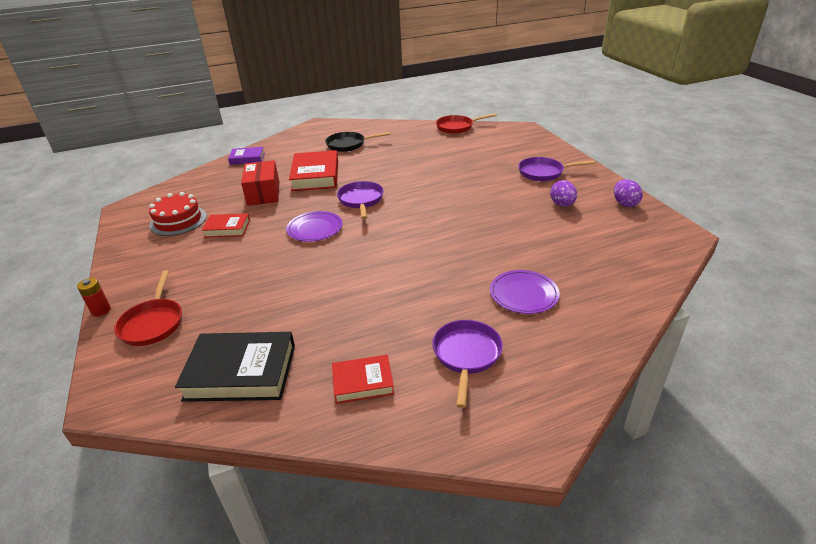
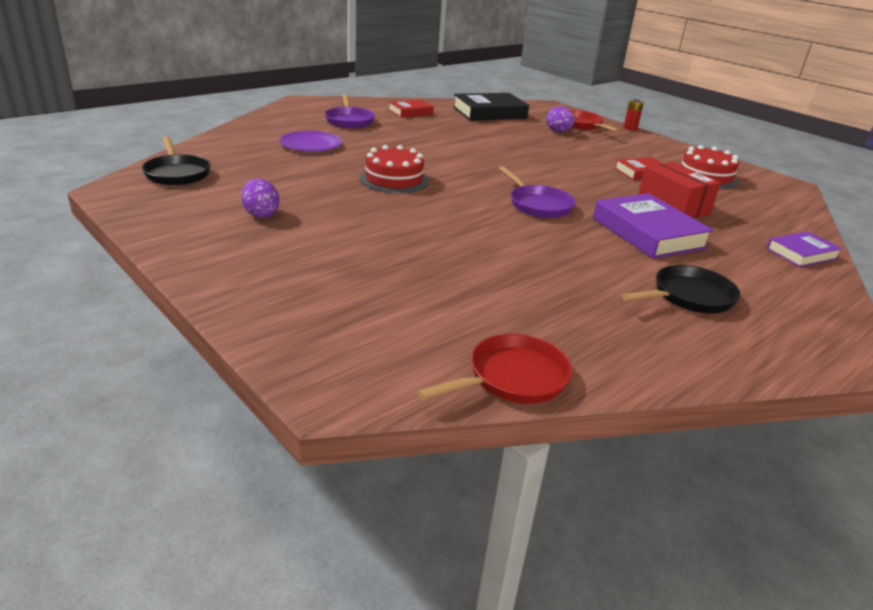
camera: 155 degrees right, 5 degrees down
purple plate [286,211,343,242] -> none
red book [289,150,338,191] -> purple book [593,193,714,259]
purple pan [518,157,595,181] -> none
purple egg [614,179,643,207] -> purple egg moved to [546,106,575,132]
none -> black pan [142,136,211,186]
none -> red cake [359,145,429,193]

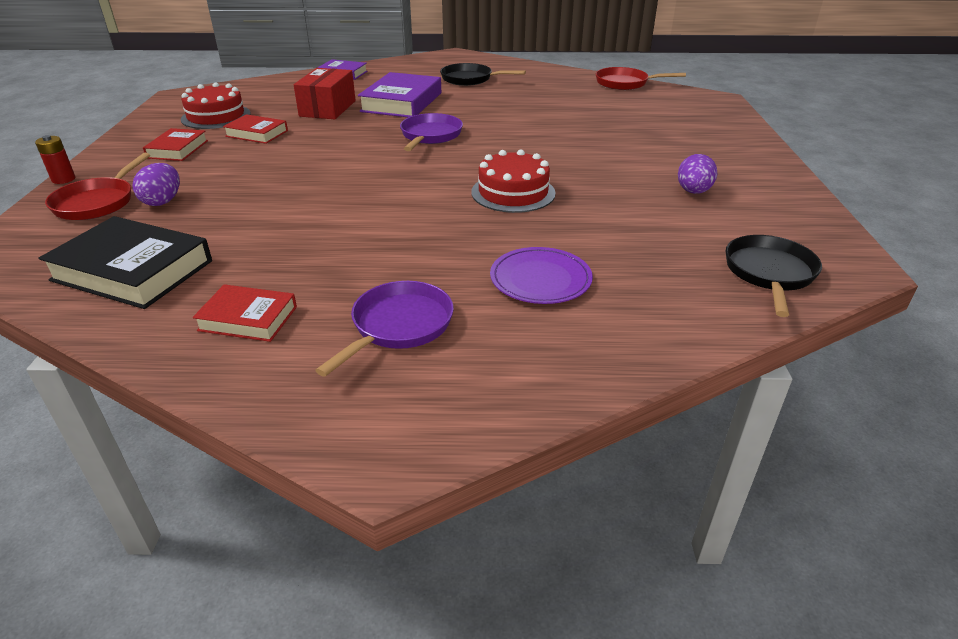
camera: 135 degrees left, 5 degrees up
none -> red book [143,128,208,161]

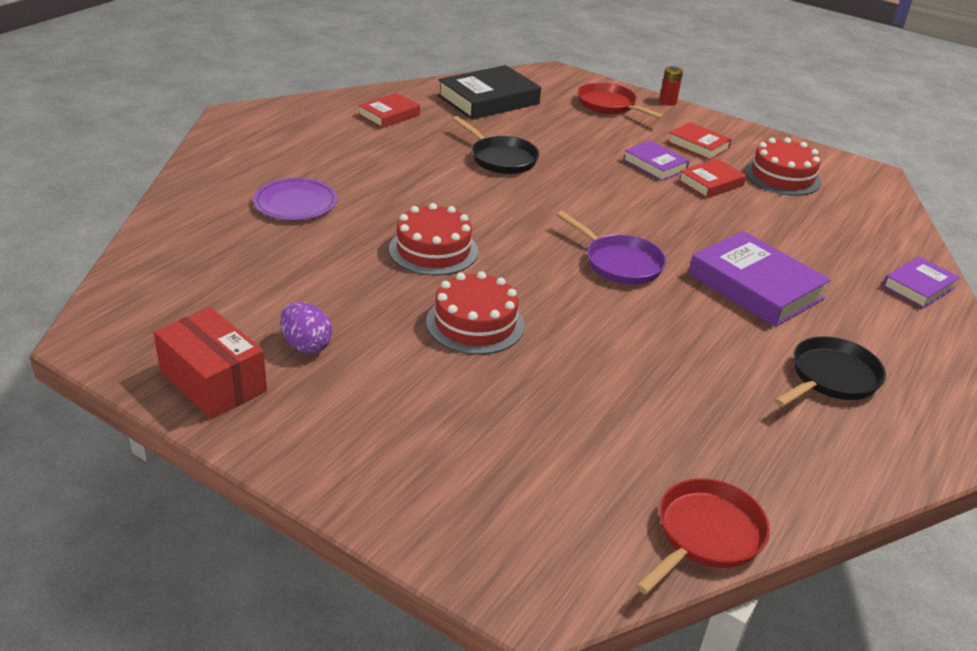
camera: 120 degrees right, 0 degrees up
purple egg [132,163,180,206] -> none
red box [294,68,356,119] -> red box moved to [153,307,267,419]
purple pan [315,281,454,377] -> none
black pan [726,235,822,317] -> black pan moved to [452,116,539,174]
none -> red cake [426,271,524,355]
none -> purple book [623,140,689,181]

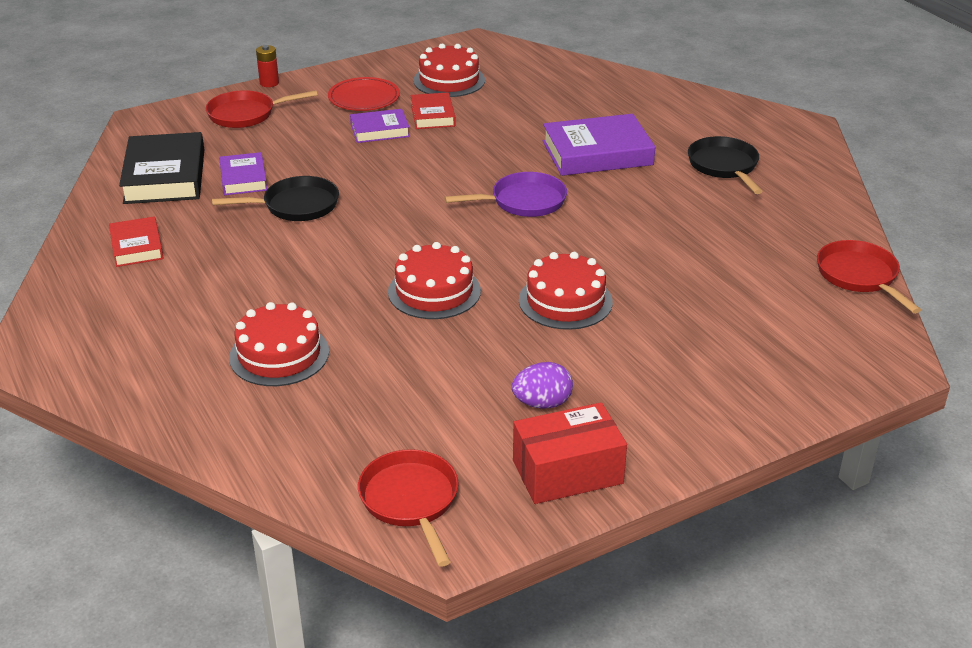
camera: 60 degrees left, 0 degrees up
purple plate [253,178,337,220] -> red cake [229,302,329,386]
red book [668,122,732,160] -> red plate [328,77,400,111]
purple book [883,256,960,308] -> purple book moved to [219,152,267,195]
none -> red pan [358,449,459,567]

